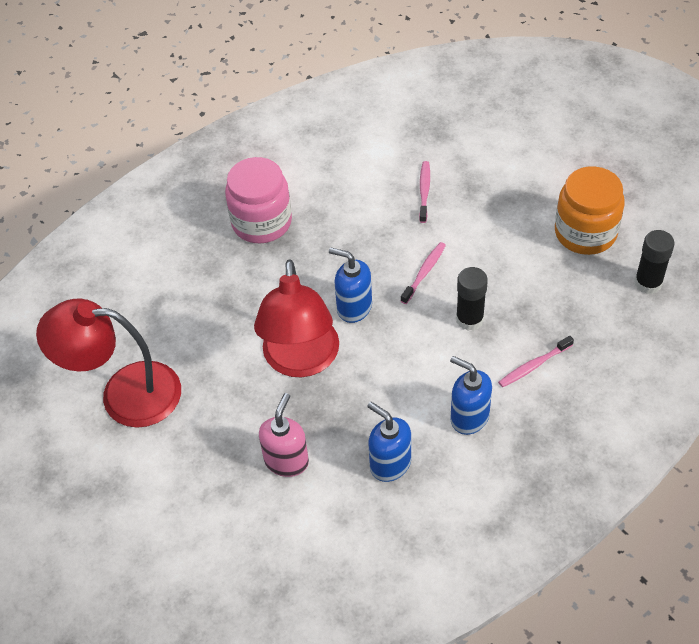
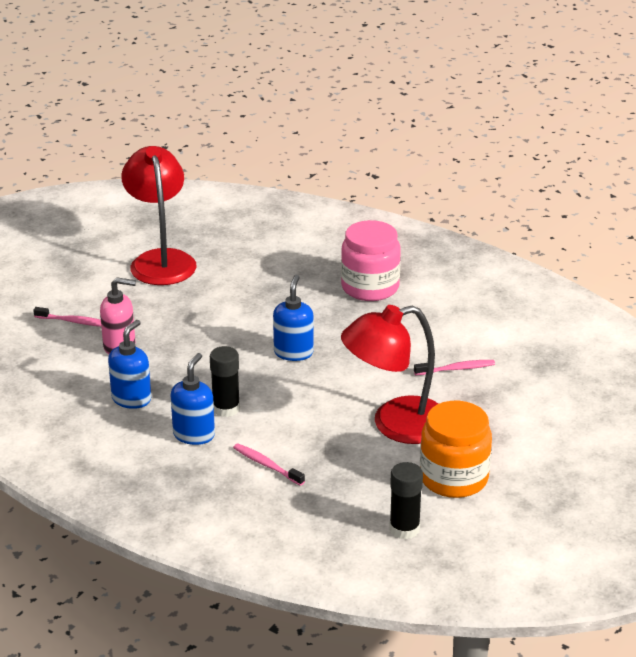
camera: 70 degrees right, 20 degrees down
red lamp [254,259,339,377] -> red lamp moved to [341,305,438,444]
pink toothbrush [401,242,446,304] -> pink toothbrush moved to [33,307,101,327]
black glue stick [456,267,488,331] -> black glue stick moved to [210,346,240,417]

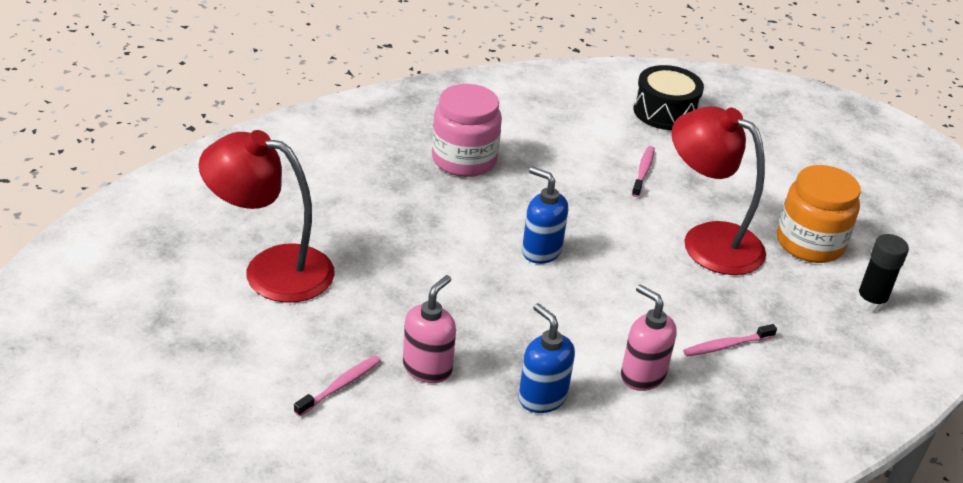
camera: 65 degrees left, 5 degrees up
blue soap dispenser [171,353,215,445] -> pink soap dispenser [621,284,677,391]
black glue stick [210,346,240,417] -> none
red lamp [341,305,438,444] -> red lamp turned 120 degrees clockwise [672,106,766,275]
none -> black drum [634,65,704,130]

